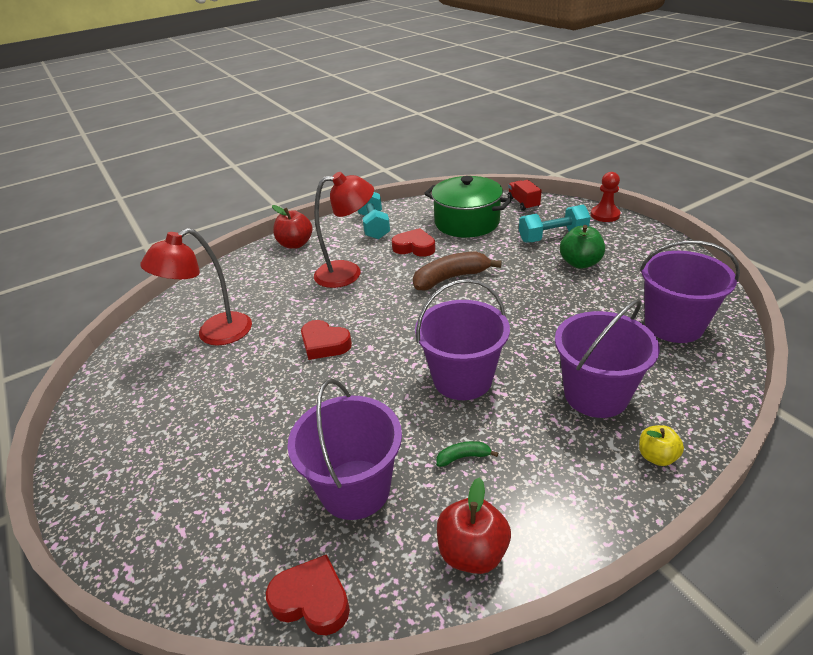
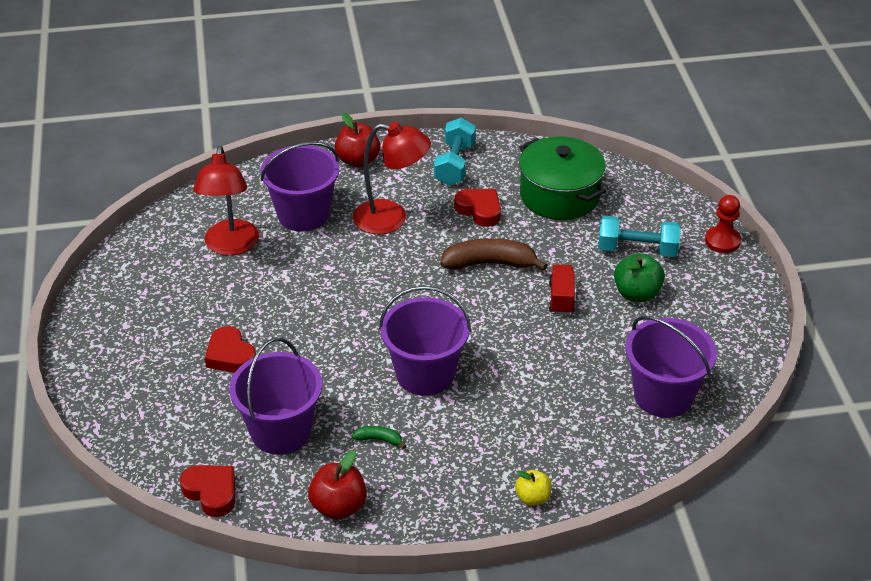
camera: 20 degrees right, 5 degrees up
red lamp [140,228,252,345] -> red lamp turned 75 degrees counterclockwise [193,146,259,256]
red heart [301,320,352,360] -> red heart moved to [205,326,256,373]
red truck [508,180,542,211] -> red truck moved to [549,264,575,314]
purple bucket [555,299,660,418] -> purple bucket moved to [260,142,339,232]

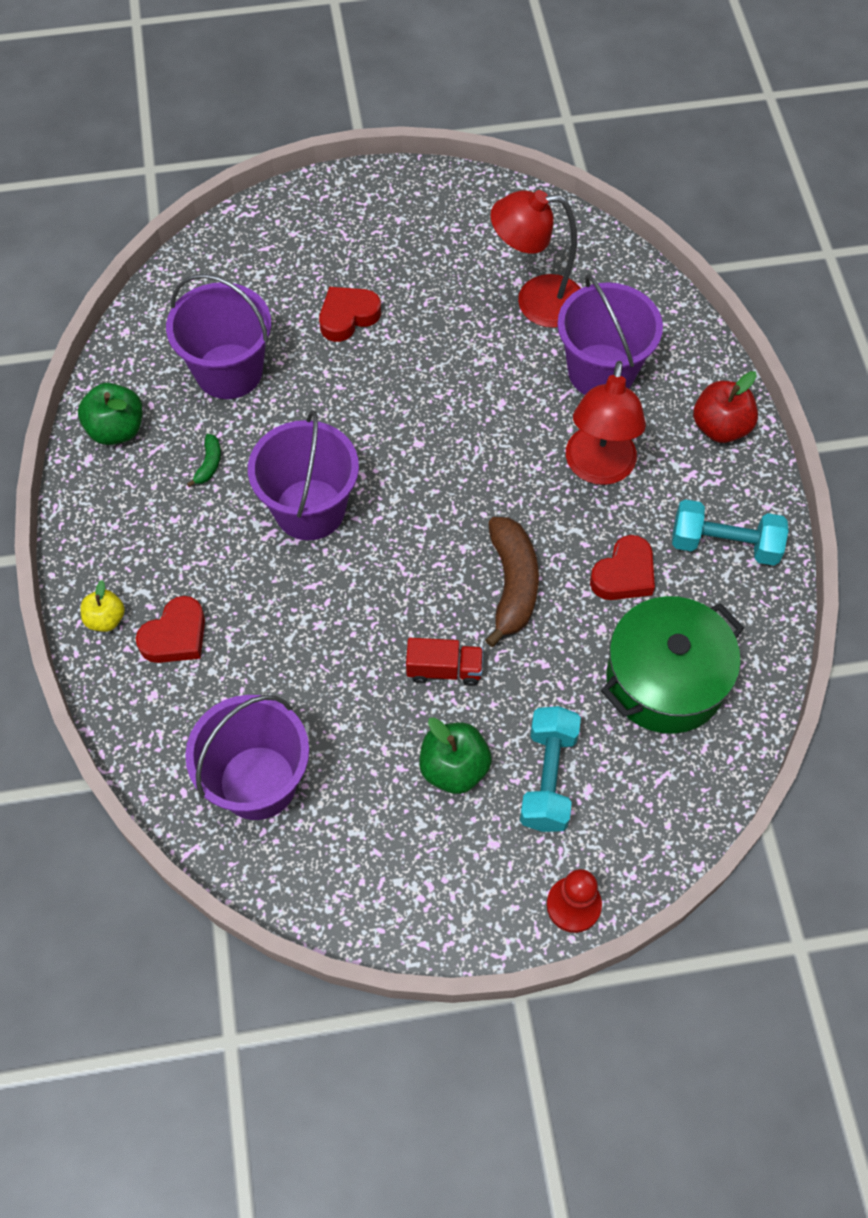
camera: 90 degrees right, 20 degrees up
red heart [180,465,235,517] -> red heart moved to [136,596,205,663]
red apple [308,451,367,520] -> green apple [78,383,143,445]

